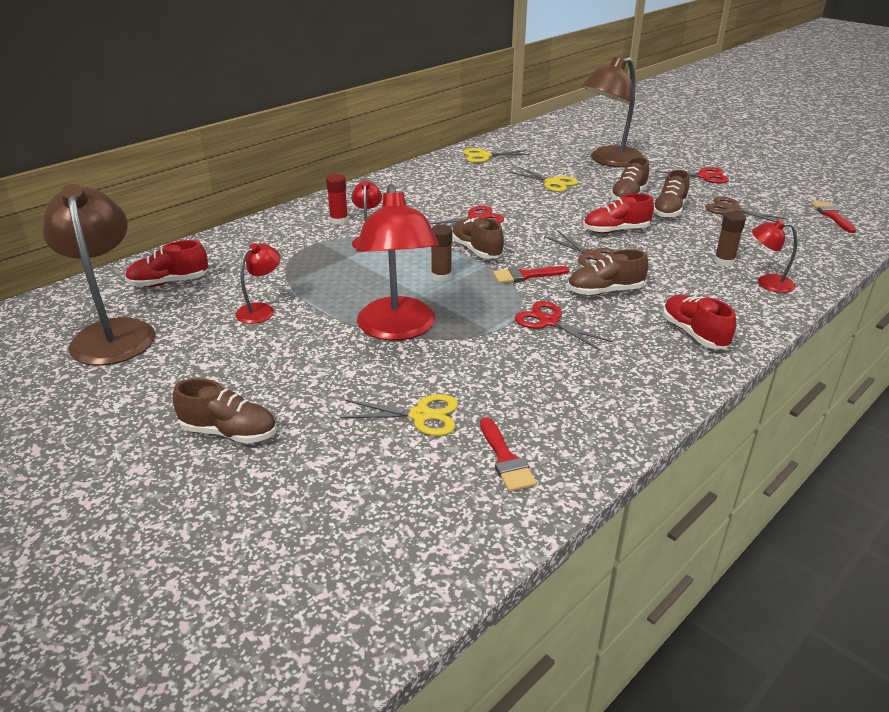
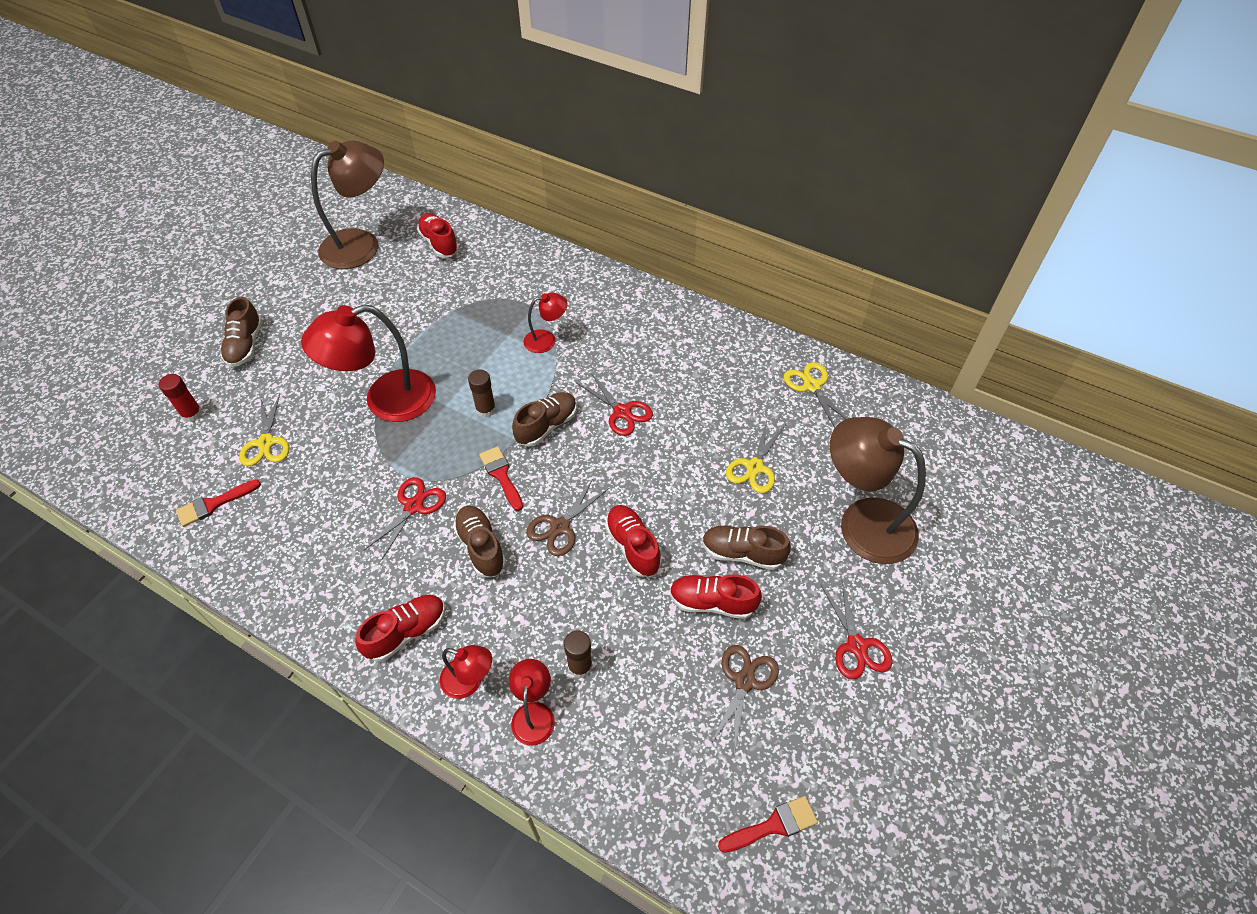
camera: 75 degrees right, 20 degrees up
red lamp [235,243,280,324] -> red lamp moved to [440,645,492,699]
red glue stick [326,174,348,225] -> red glue stick moved to [159,374,203,422]
brown shoe [653,170,690,218] -> red shoe [670,574,762,619]

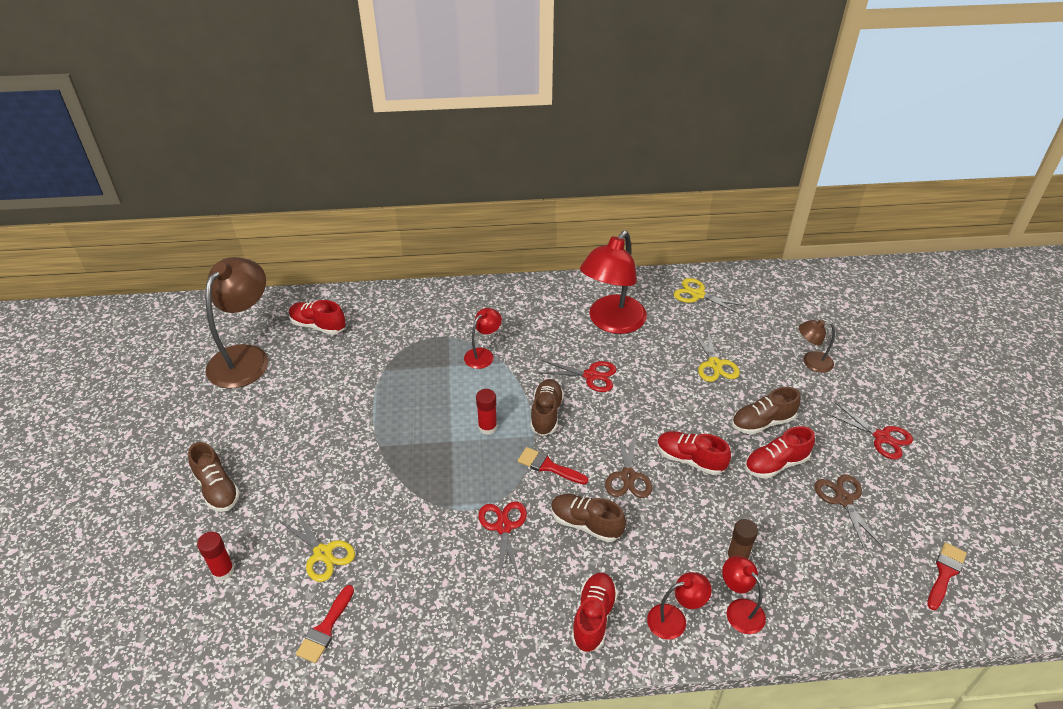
camera: 35 degrees left, 10 degrees down
red lamp [301,305,436,422] -> red lamp moved to [580,231,647,334]
brown glue stick [468,369,496,418] -> red glue stick [476,389,497,435]
brown lamp [830,417,926,564] -> brown lamp [799,319,835,373], size x0.49

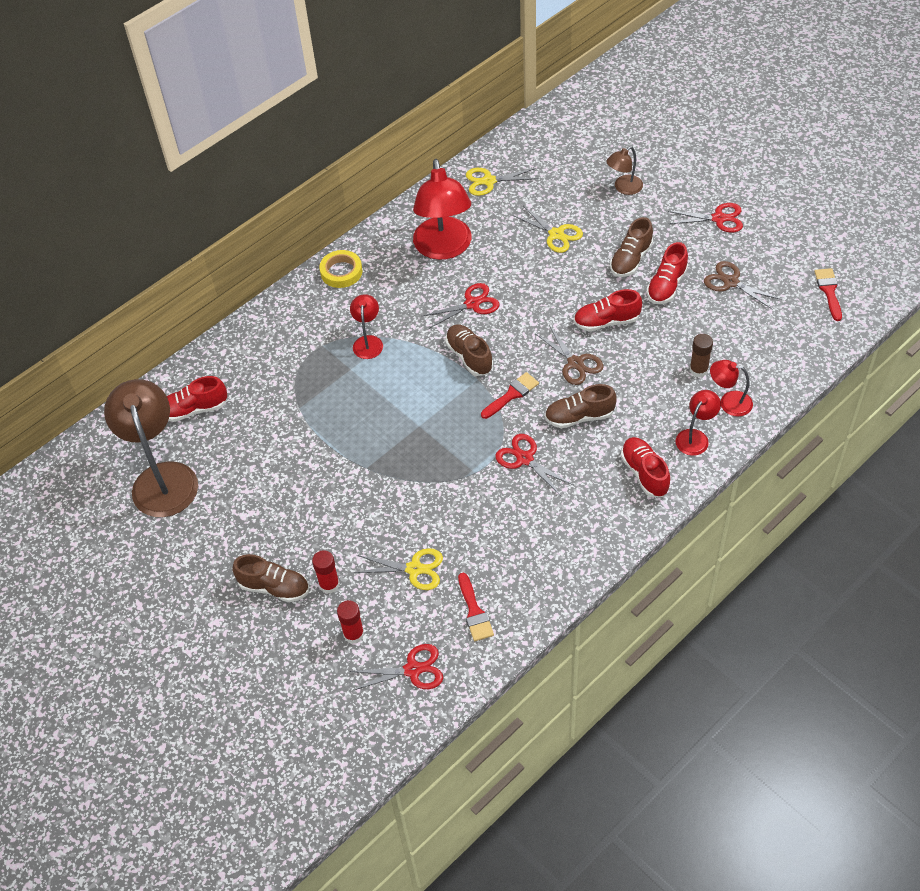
camera: 35 degrees left, 10 degrees up
red glue stick [476,389,497,435] -> red glue stick moved to [312,550,340,594]
red brush [518,447,589,485] -> red brush turned 150 degrees clockwise [481,372,539,419]
none -> yellow tape [319,250,362,288]
none -> red scissors [349,644,443,691]

